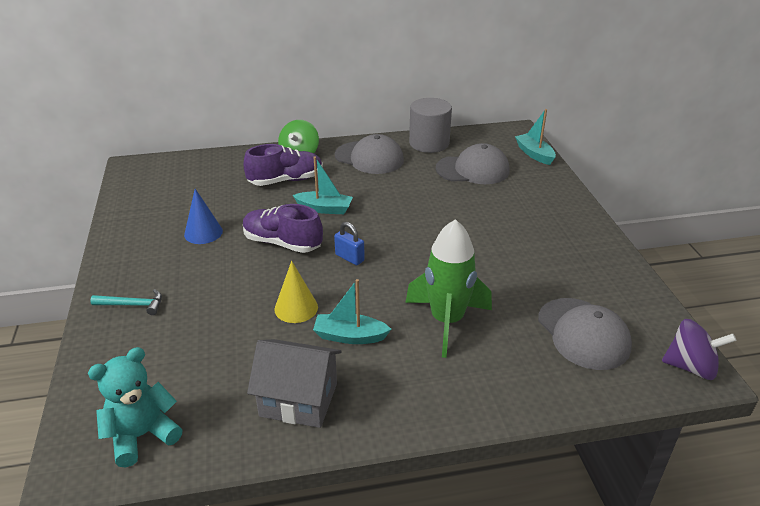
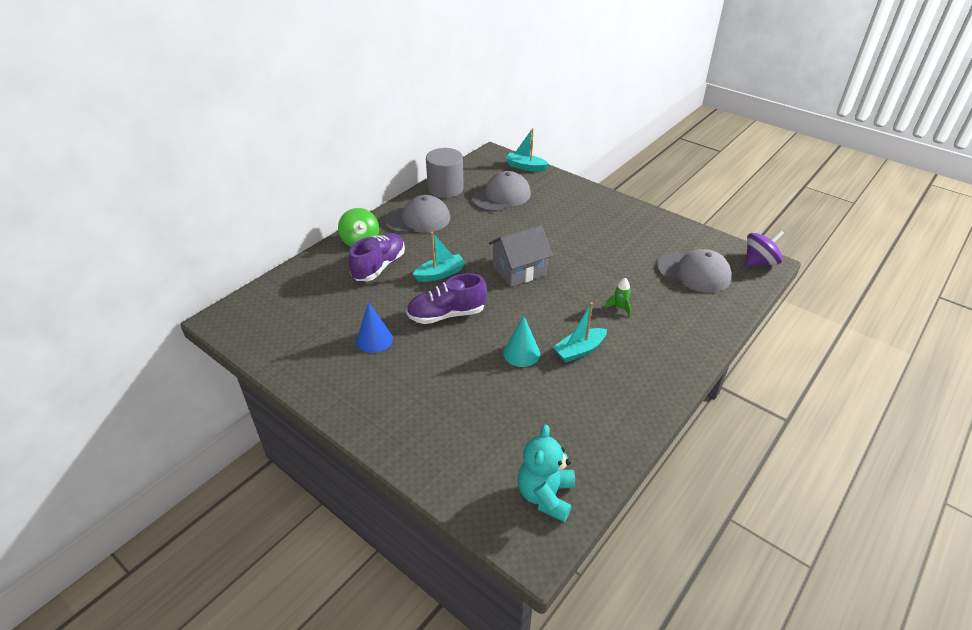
camera: 40 degrees left, 5 degrees up
turquoise hammer [90,289,162,315] -> none
grey house [247,339,342,428] -> grey house moved to [489,225,553,287]
yellow cone [275,261,318,323] -> turquoise cone [503,315,540,367]
blue padlock [334,222,365,265] -> none
green rocket [405,219,492,358] -> green rocket [604,278,631,316], size x0.40

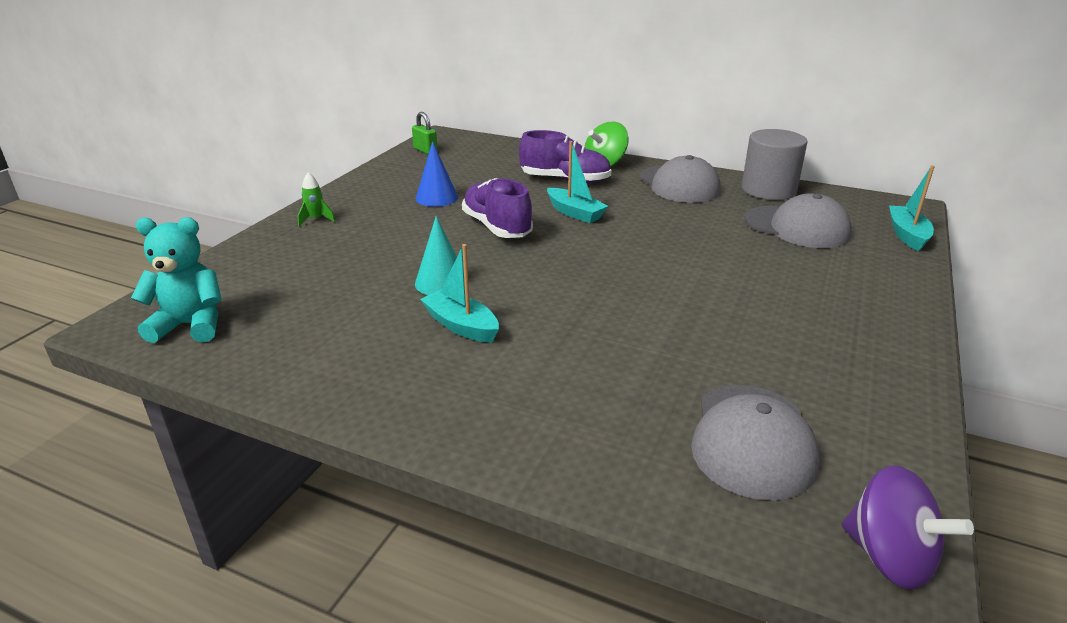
camera: 75 degrees right, 10 degrees down
grey house [489,225,553,287] -> none
green rocket [604,278,631,316] -> green rocket moved to [298,172,335,226]
none -> green padlock [412,112,438,154]

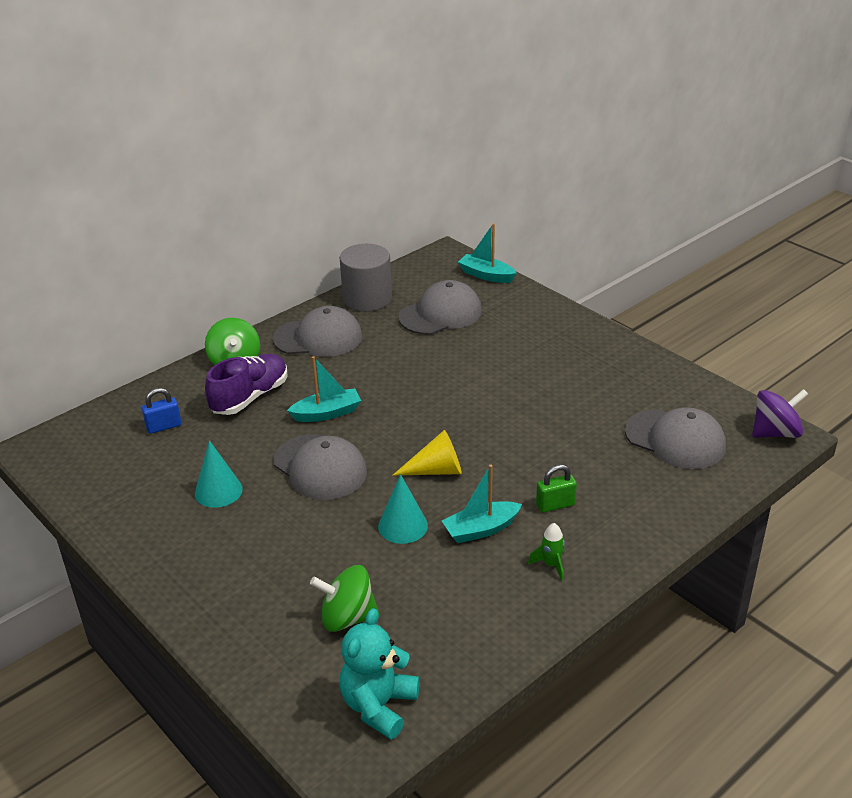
camera: 65 degrees left, 5 degrees up
green rocket [298,172,335,226] -> green rocket moved to [528,523,565,581]
green padlock [412,112,438,154] -> green padlock moved to [536,464,577,513]
blue cone [416,141,458,207] -> turquoise cone [195,440,243,508]
purple shoe [462,178,533,238] -> grey cap [273,434,367,500]
none -> blue padlock [142,388,181,434]
none -> green spinning top [310,565,380,632]
none -> yellow cone [393,430,462,476]

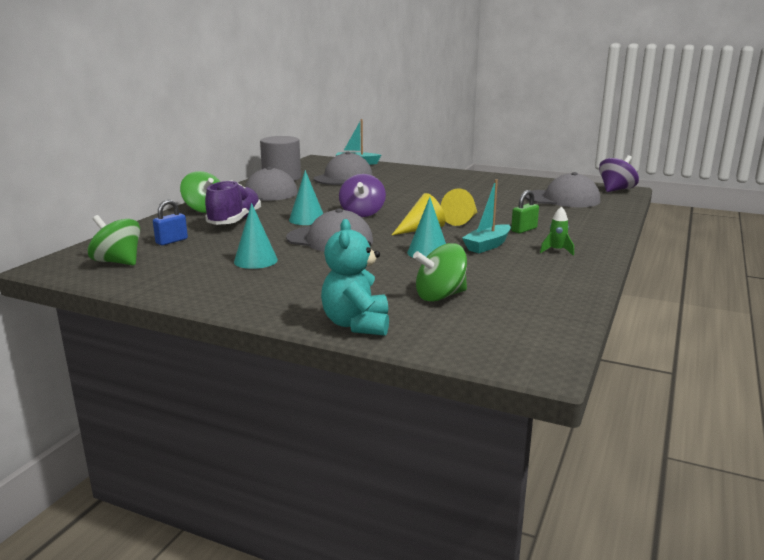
camera: 25 degrees left, 15 degrees down
turquoise boat [287,356,361,422] -> turquoise cone [289,170,323,225]
turquoise teddy bear [340,608,420,740] -> turquoise teddy bear moved to [321,219,389,336]
none -> green spinning top [88,215,140,265]
none -> purple spinning top [339,174,386,217]
none -> yellow cone [441,188,477,226]

